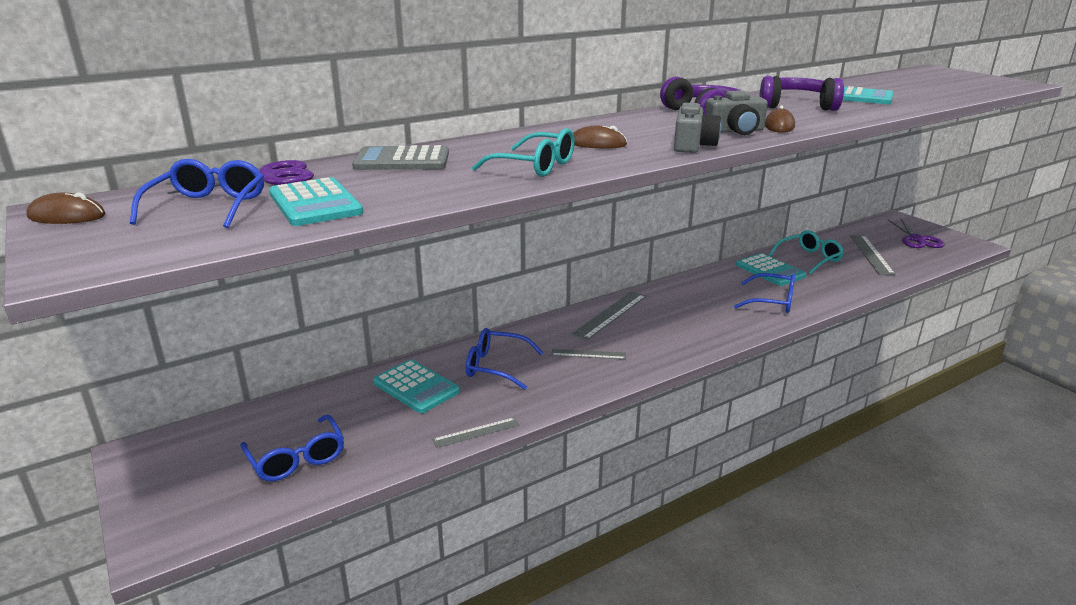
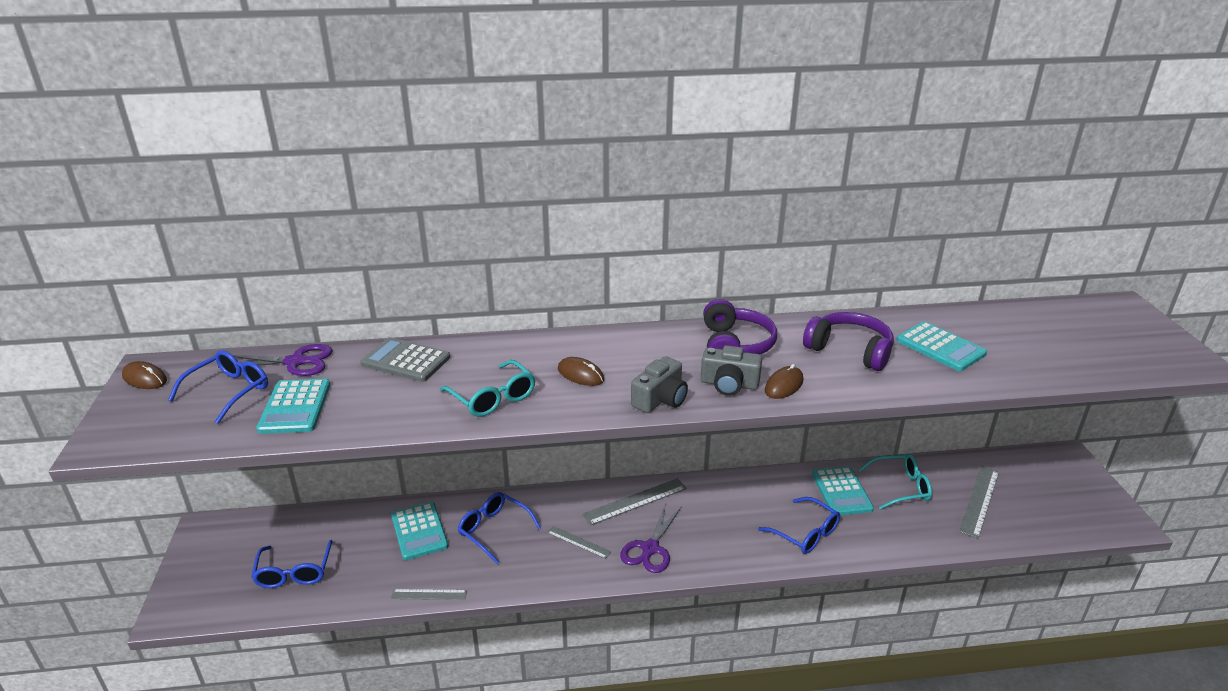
camera: 25 degrees right, 5 degrees up
purple scissors [888,219,945,248] -> purple scissors moved to [620,504,682,573]

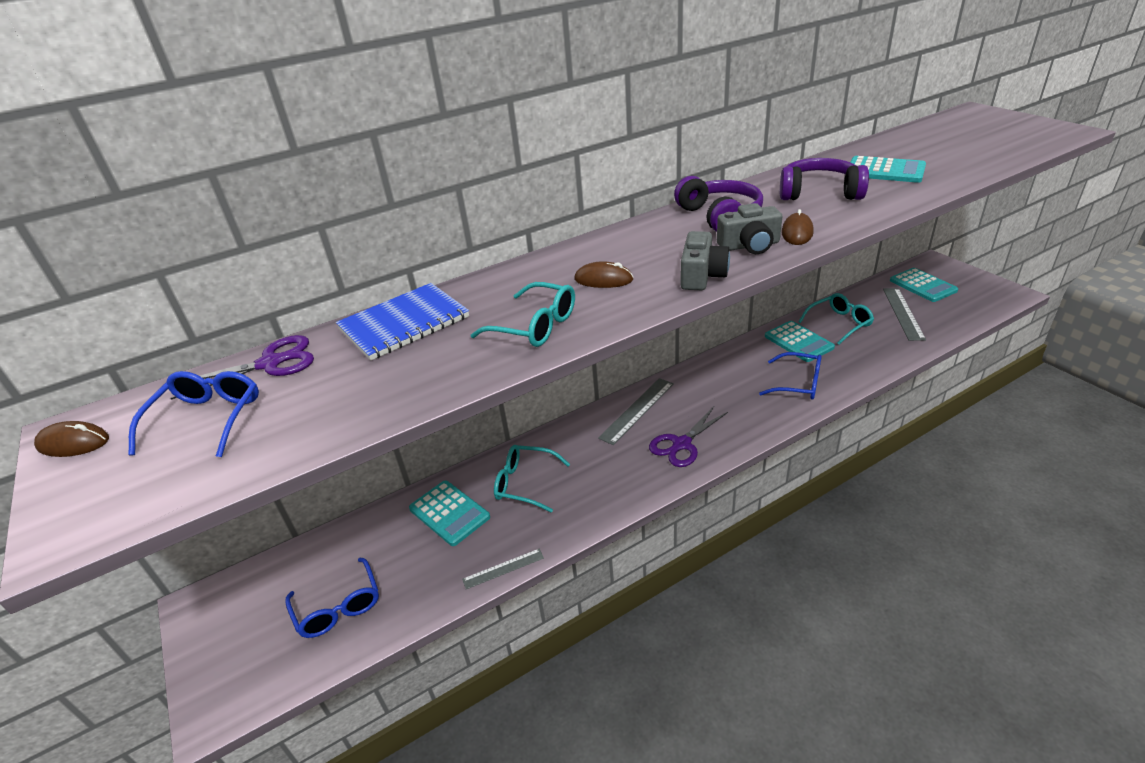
camera: 20 degrees left, 5 degrees up
turquoise calculator [256,379,330,434] -> turquoise calculator moved to [890,268,958,302]
grey calculator [361,337,450,382] -> blue notebook [336,283,469,360]
blue glasses [458,492,541,564] -> turquoise glasses [494,445,570,513]
grey ruler [547,526,612,559] -> none
purple scissors [620,504,682,573] -> purple scissors turned 45 degrees clockwise [649,407,728,467]

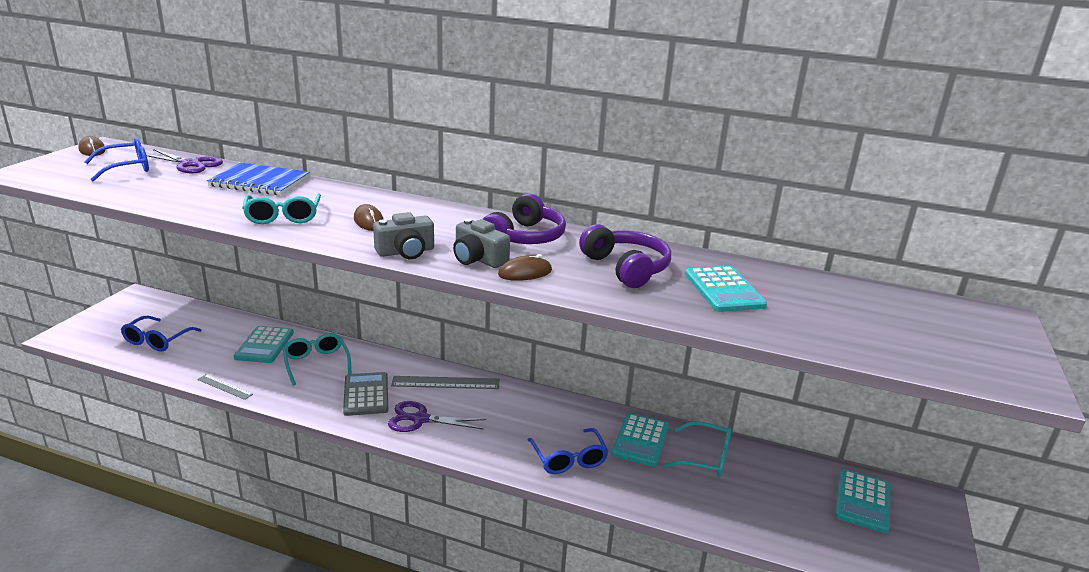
camera: 45 degrees right, 10 degrees down
grey ruler [883,288,926,341] -> none
none -> grey calculator [343,372,388,416]

